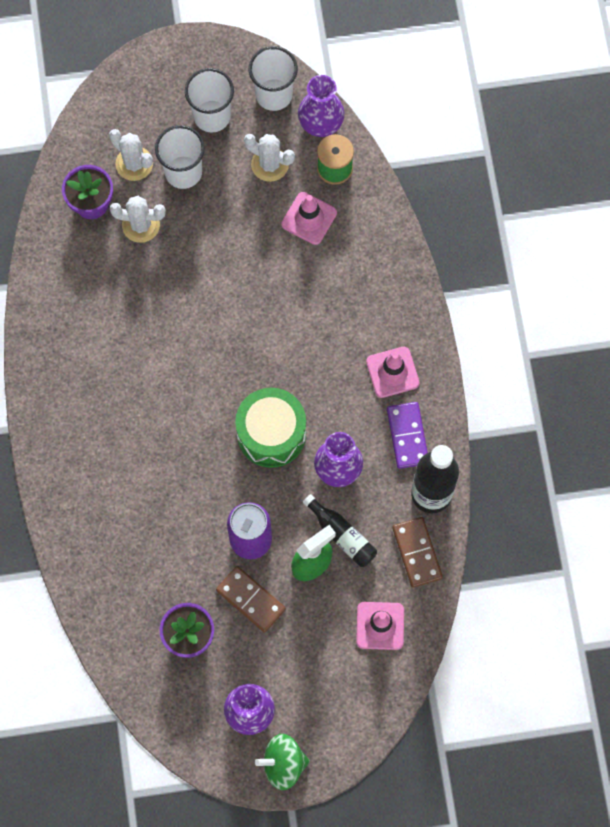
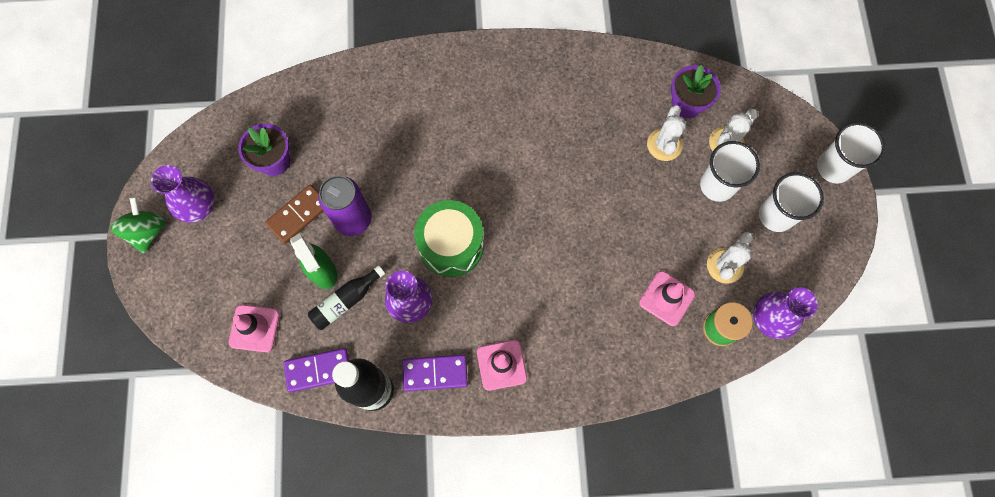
camera: 95 degrees right, 0 degrees up
white cup [249,46,298,111] -> white cup moved to [817,122,885,184]
brown domino [392,517,443,588] -> purple domino [284,348,349,392]

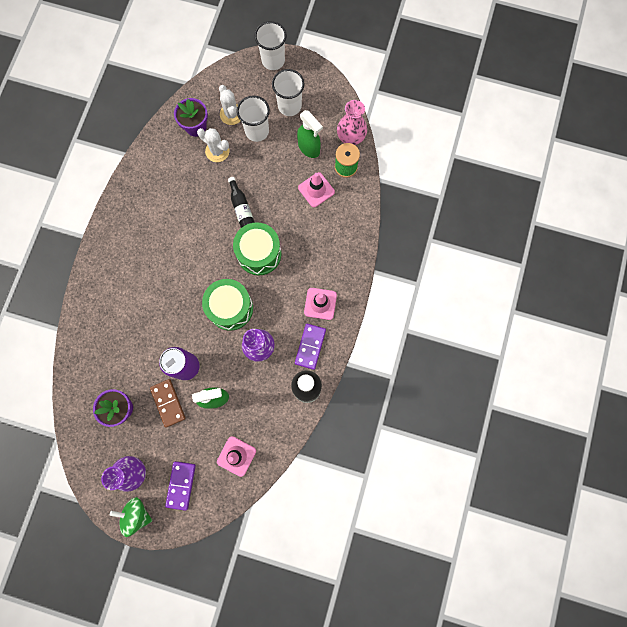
camera: 70 degrees left, 5 degrees up
purple domino [284,348,349,392] -> purple domino moved to [165,461,196,511]
black bottle [308,265,385,330] -> black bottle moved to [228,177,255,228]
white cactus [707,232,753,284] -> green spray bottle [297,110,323,158]
purple vase [753,287,818,339] -> pink vase [337,100,367,145]
none -> green drum [233,222,281,275]

